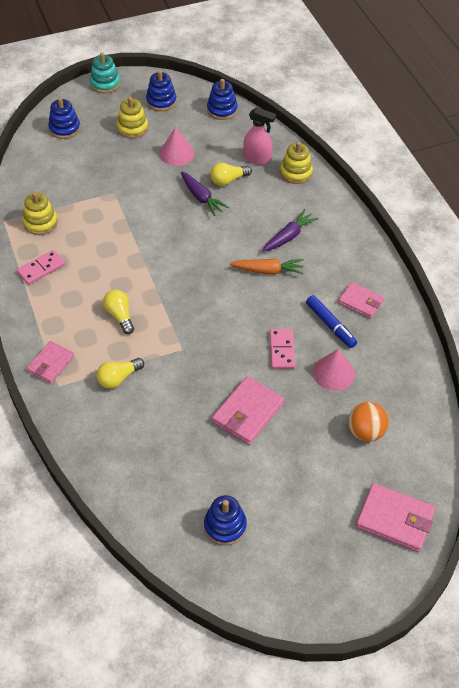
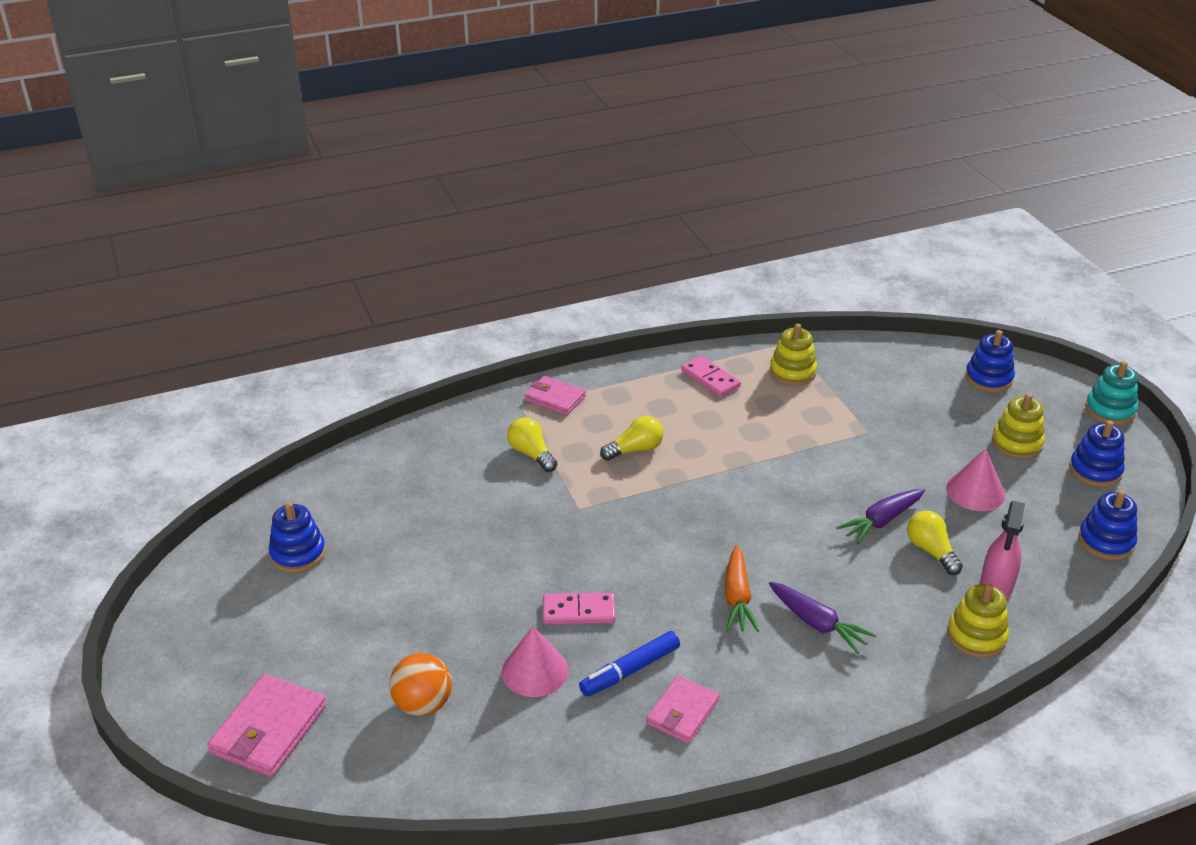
camera: 90 degrees right, 15 degrees down
pink wallet [212,376,284,445] -> none

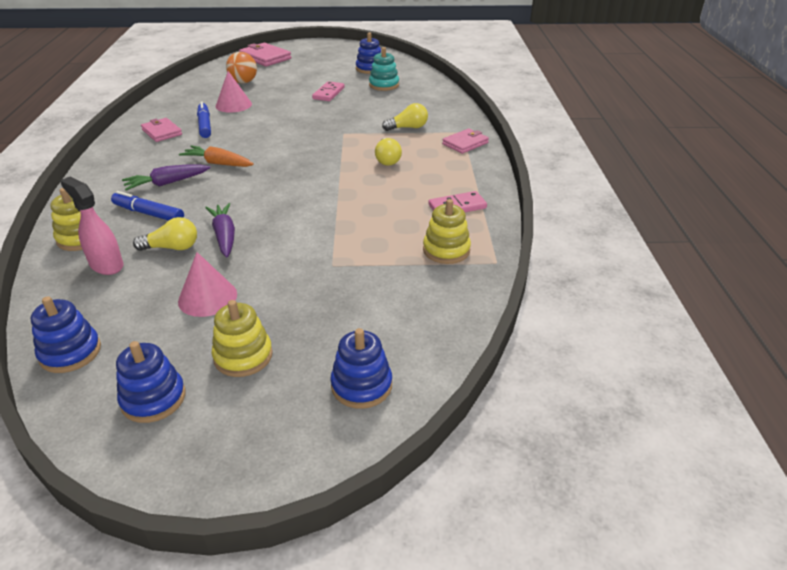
camera: 110 degrees right, 0 degrees up
pink domino [543,593,615,624] -> pink domino moved to [312,81,345,101]
turquoise stacking toy [1085,361,1138,425] -> turquoise stacking toy moved to [369,47,399,91]
none -> blue marker [111,191,184,221]

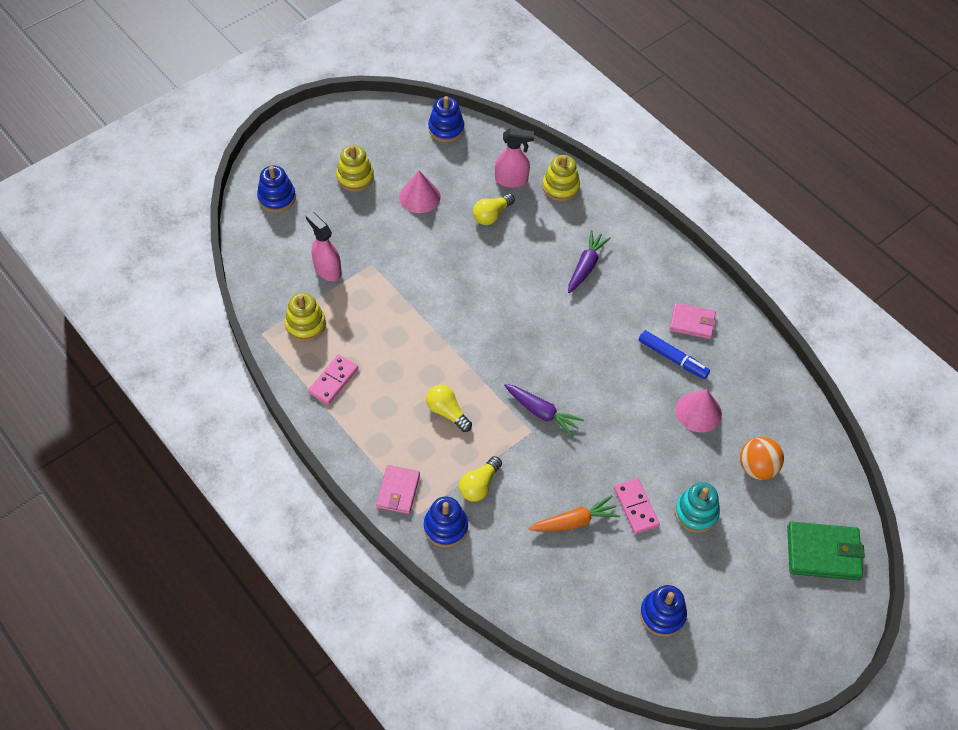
camera: 140 degrees right, 20 degrees up
blue marker [111,191,184,221] -> none
blue stacking toy [116,341,185,423] -> blue stacking toy moved to [424,497,468,547]
orange carrot [179,145,254,167] -> orange carrot moved to [528,495,620,531]
purple carrot [205,203,235,257] -> purple carrot moved to [504,384,584,437]
pink wallet [239,43,291,67] -> green wallet [787,522,865,580]
turquoise stacking toy [369,47,399,91] -> turquoise stacking toy moved to [675,482,720,533]
none -> pink spray bottle [306,212,342,281]

